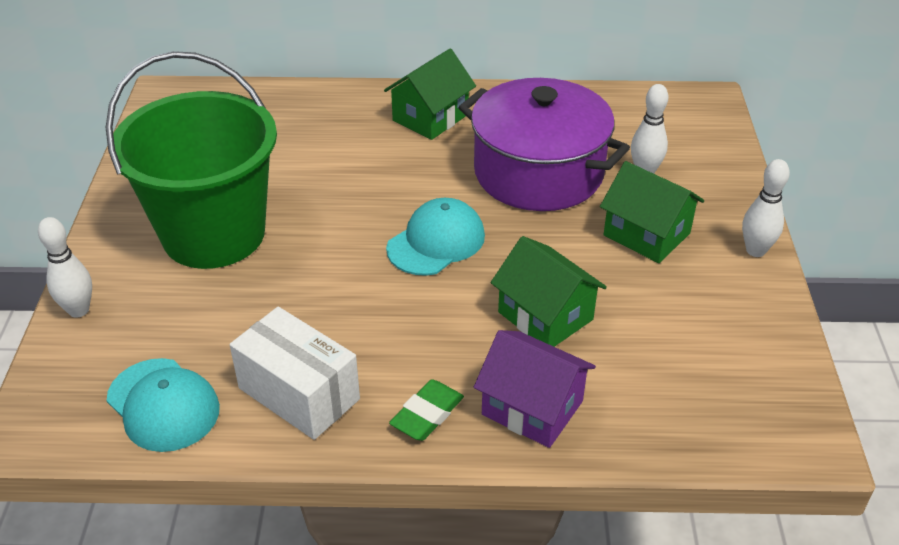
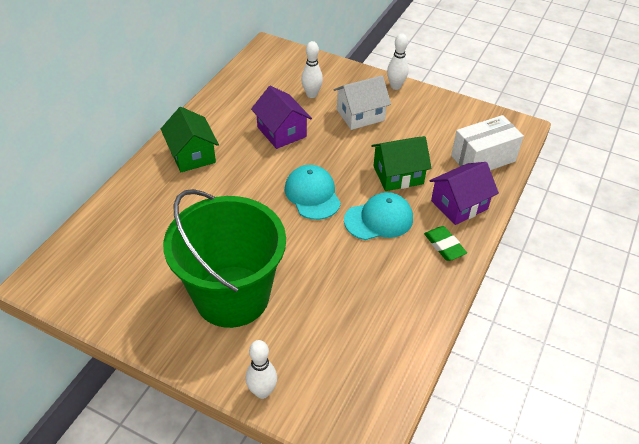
camera: 65 degrees left, 5 degrees up
turquoise cap [106,358,220,452] -> turquoise cap moved to [344,192,413,240]
white box [230,307,360,440] -> white box moved to [451,115,524,170]
purple pot [458,78,630,211] -> purple house [251,86,312,149]
green house [600,161,704,263] -> white house [334,75,391,130]

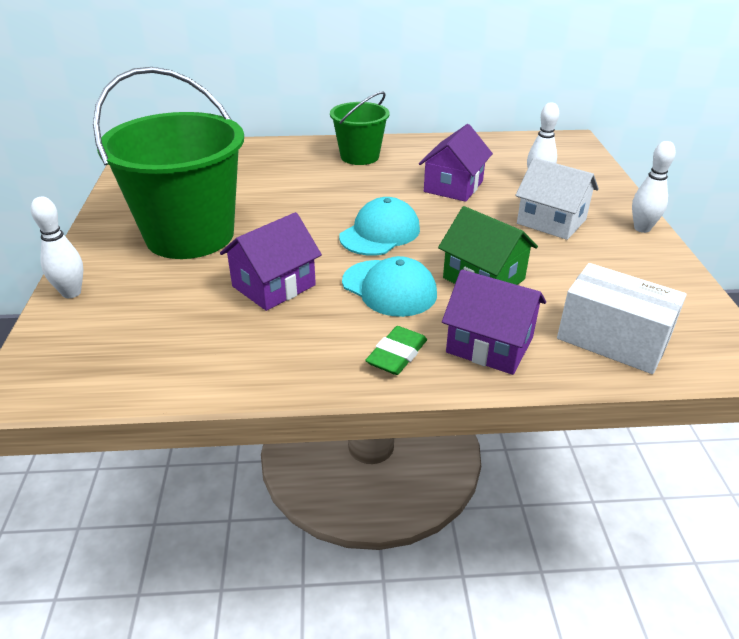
camera: 60 degrees right, 10 degrees down
green house [161,107,219,172] -> green bucket [330,92,390,165]
none -> purple house [220,212,322,311]

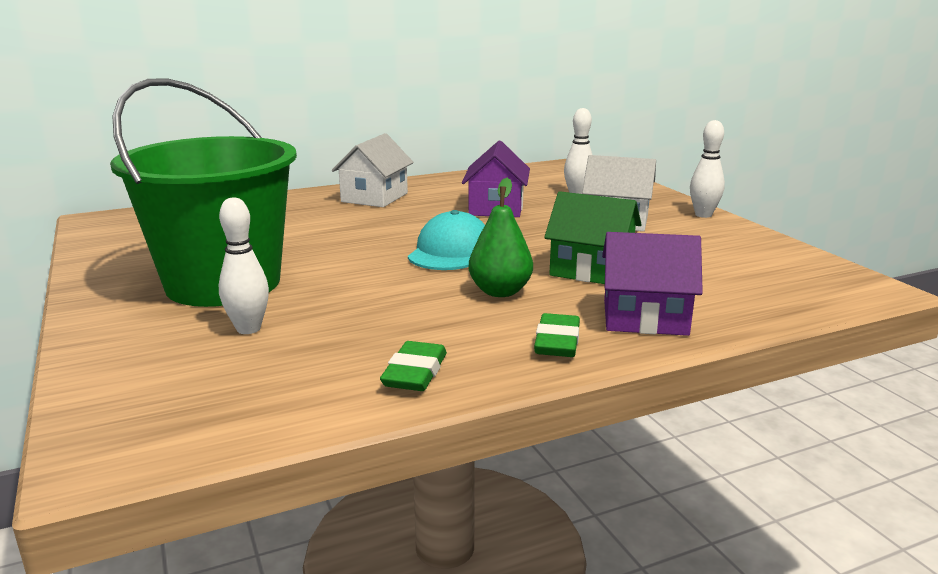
camera: 20 degrees left, 15 degrees down
white bowling pin [31,196,83,298] -> white bowling pin moved to [219,198,269,334]
purple house [220,212,322,311] -> none
green bucket [330,92,390,165] -> white house [332,133,414,207]
turquoise cap [342,256,437,317] -> green pear [469,178,533,297]
white box [557,263,686,374] -> none
none -> green eraser [380,341,447,391]

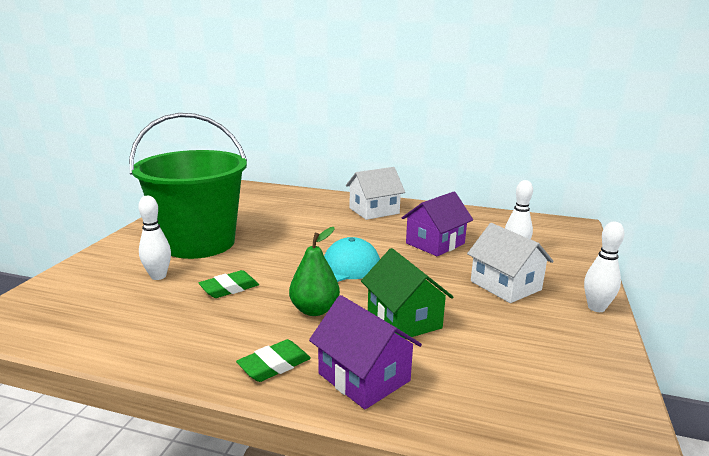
camera: 40 degrees right, 0 degrees up
green eraser [380,341,447,391] -> green eraser moved to [198,270,259,298]

